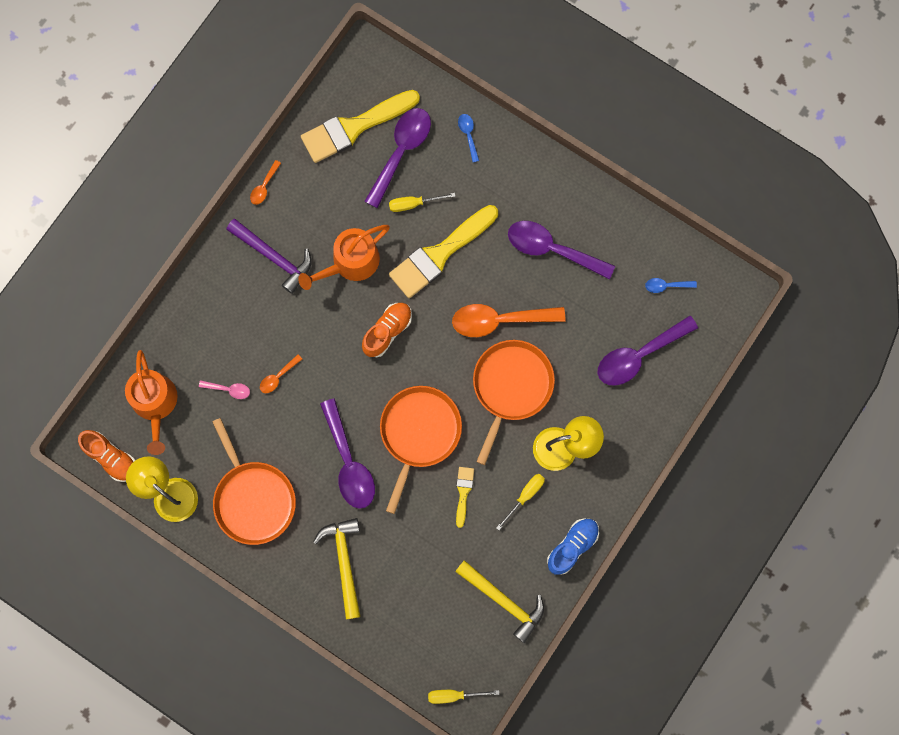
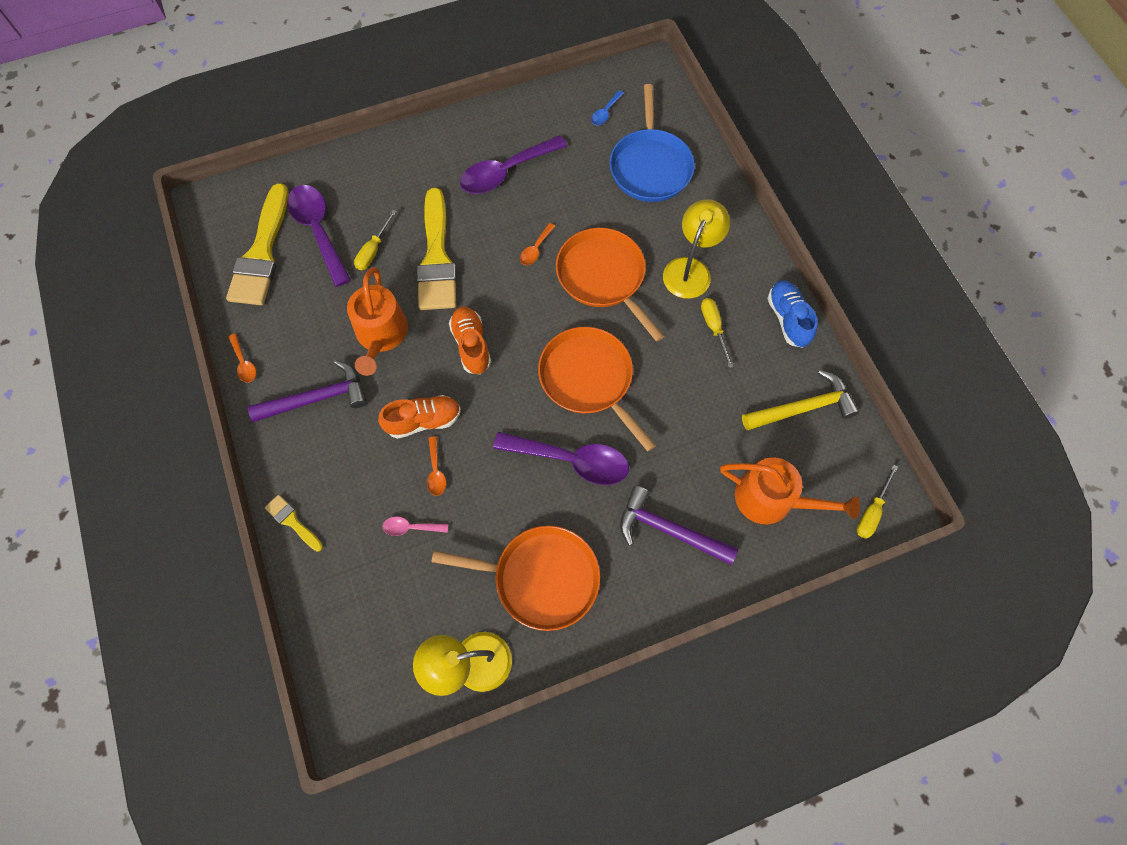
camera: 55 degrees left, 10 degrees down
orange shoe [78,430,136,482] -> orange shoe moved to [378,395,461,439]
orange watering can [125,350,178,455] -> orange watering can moved to [720,457,860,524]
pink spoon [199,380,250,399] -> pink spoon turned 135 degrees counterclockwise [383,517,448,536]
yellow hammer [313,518,361,619] -> purple hammer [620,486,738,565]
orange spoon [452,304,566,337] -> orange spoon [520,223,555,265], size x0.46
yellow brush [456,467,474,528] -> yellow brush moved to [265,495,323,552]
blue spoon [458,114,479,162] -> none
purple spoon [598,316,698,386] -> blue pan [609,84,695,202]

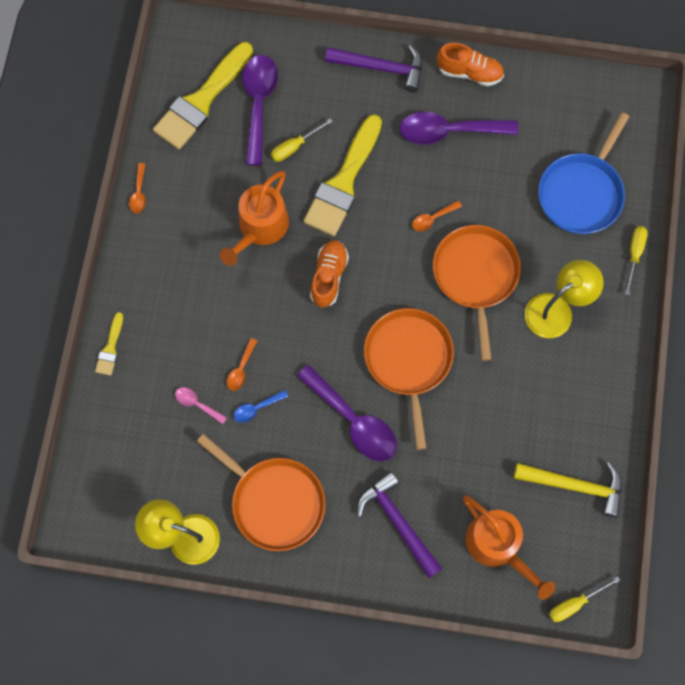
camera: 30 degrees right, 5 degrees up
purple hammer [248,360,367,422] -> purple hammer moved to [325,45,422,92]
yellow brush [265,495,323,552] -> yellow brush turned 150 degrees counterclockwise [95,312,123,375]
orange shoe [378,395,461,439] -> orange shoe moved to [437,43,504,86]
blue spoon [591,90,624,125] -> blue spoon moved to [234,390,288,423]
yellow screwdriver [701,298,734,368] -> yellow screwdriver moved to [625,226,648,295]
blue shoe [767,280,818,347] -> none

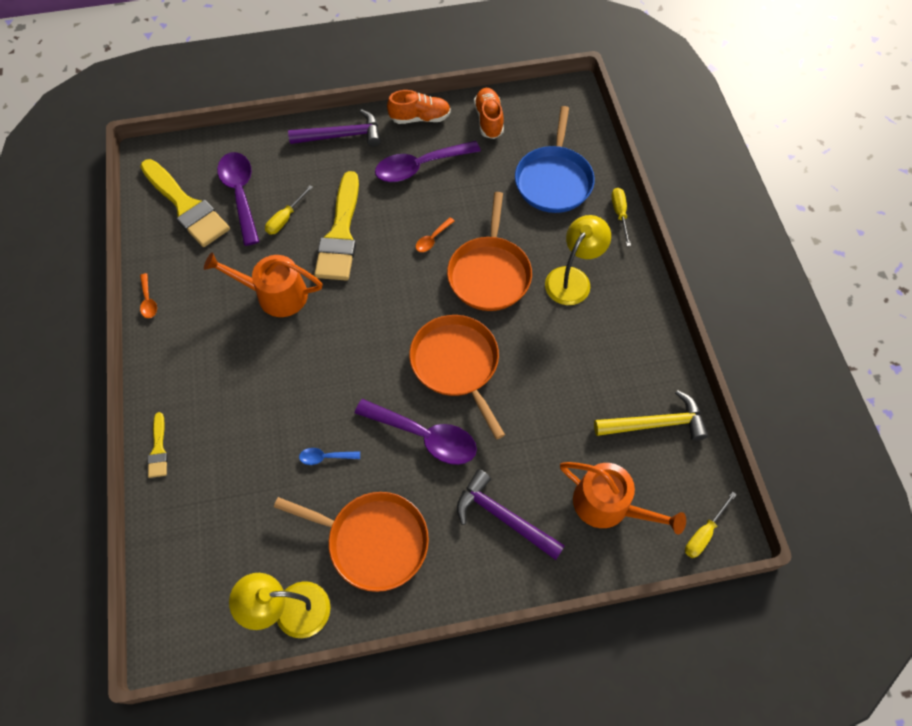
camera: 20 degrees left, 10 degrees down
yellow brush [153,42,253,149] -> yellow brush turned 60 degrees counterclockwise [140,159,230,247]
pink spoon [175,387,227,424] -> none
orange watering can [220,171,289,266] -> orange watering can turned 90 degrees clockwise [204,252,322,317]
orange spoon [227,338,257,391] -> none
blue spoon [234,390,288,423] -> blue spoon turned 45 degrees clockwise [299,448,360,465]
orange shoe [310,240,349,308] -> orange shoe moved to [474,88,504,139]
orange pan [433,225,521,361] -> orange pan turned 150 degrees counterclockwise [447,192,532,311]

